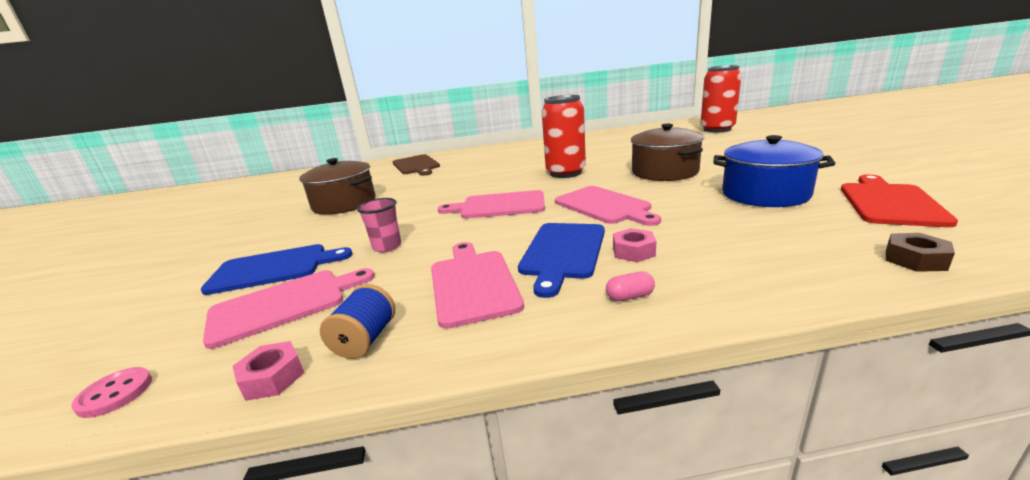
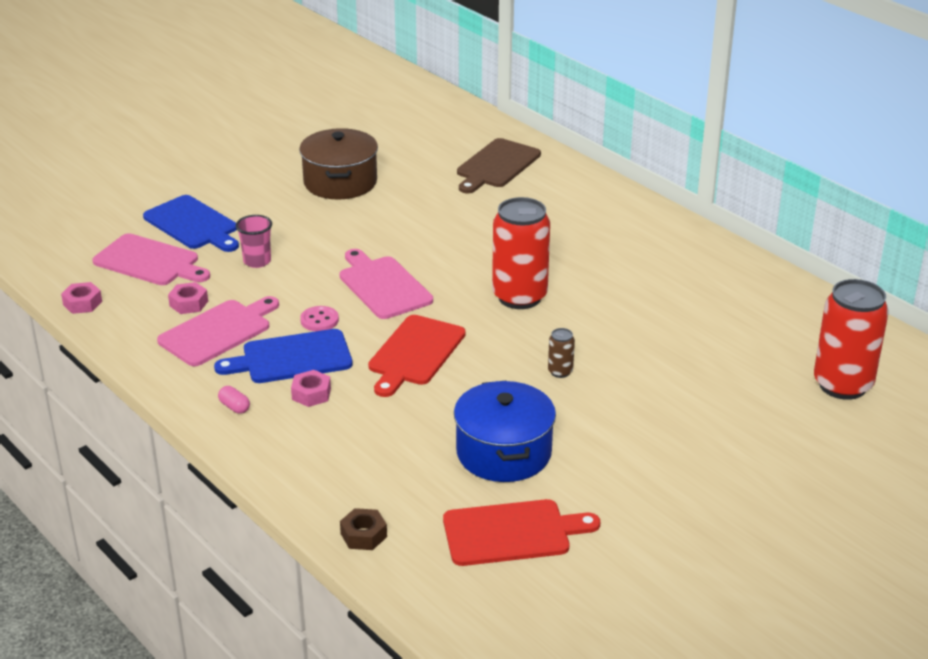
camera: 55 degrees right, 10 degrees up
pink button [71,367,152,418] -> pink button moved to [300,306,339,331]
blue spool [320,284,395,359] -> none
pink cutting board [555,186,661,226] -> red cutting board [368,315,466,397]
brown pot [631,124,704,181] -> brown can [548,328,575,378]
none -> pink nut [168,282,208,314]

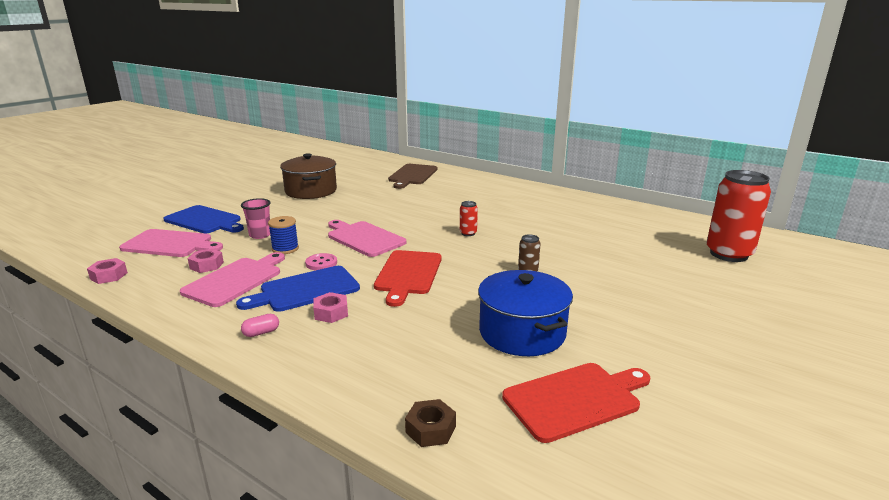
camera: 15 degrees left, 10 degrees down
pink capsule [218,386,250,414] -> pink capsule turned 60 degrees counterclockwise [241,314,279,337]
red can [492,197,550,309] -> red can [460,201,478,236], size x0.42
none -> blue spool [268,216,299,254]

